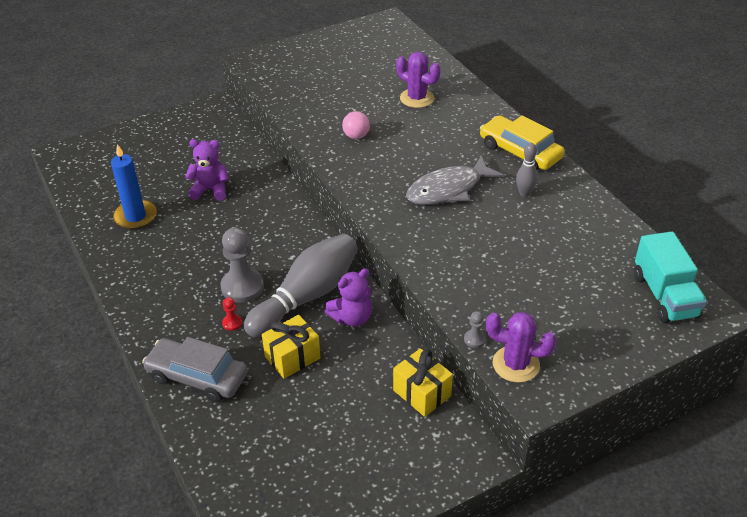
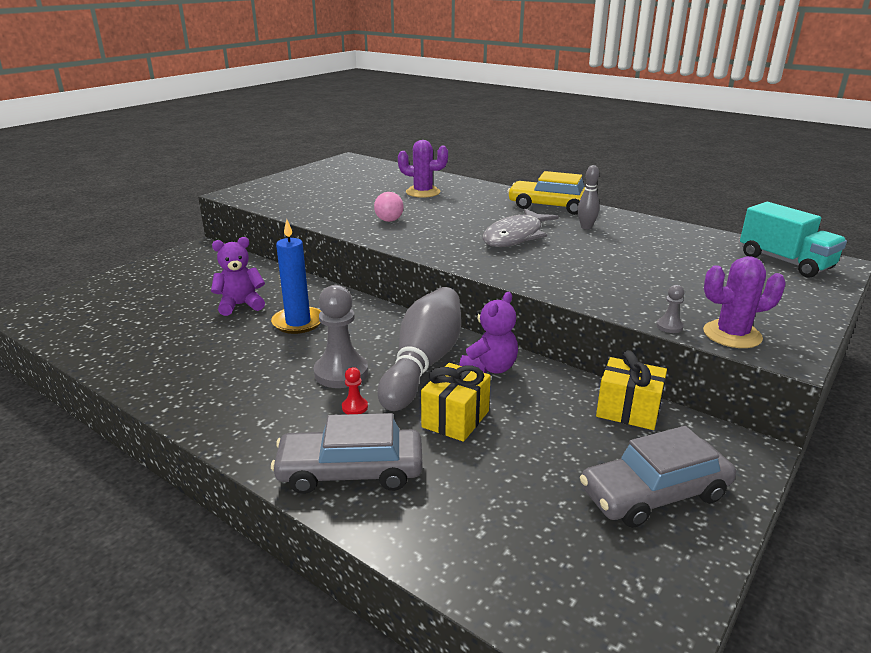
camera: 25 degrees left, 15 degrees down
blue candle [111,144,157,229] -> blue candle moved to [271,219,321,334]
none -> grey car [580,426,736,528]

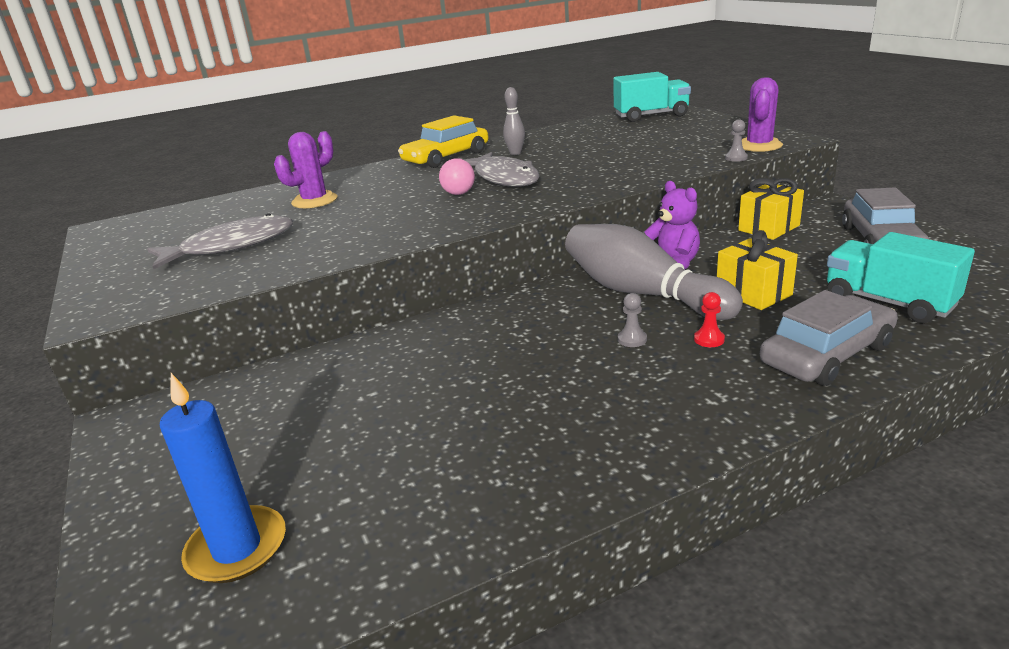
camera: 60 degrees left, 0 degrees up
purple teddy bear [211,237,265,316] -> none
blue candle [271,219,321,334] -> blue candle moved to [160,373,286,583]
grey car [271,413,423,494] -> grey car turned 150 degrees counterclockwise [760,290,898,386]
grey pawn [313,285,368,388] -> grey pawn [618,293,647,347], size x0.45
pink ball [374,192,404,222] -> pink ball moved to [439,158,475,195]
none -> grey fish [147,213,293,269]
none -> turquoise truck [827,232,975,323]

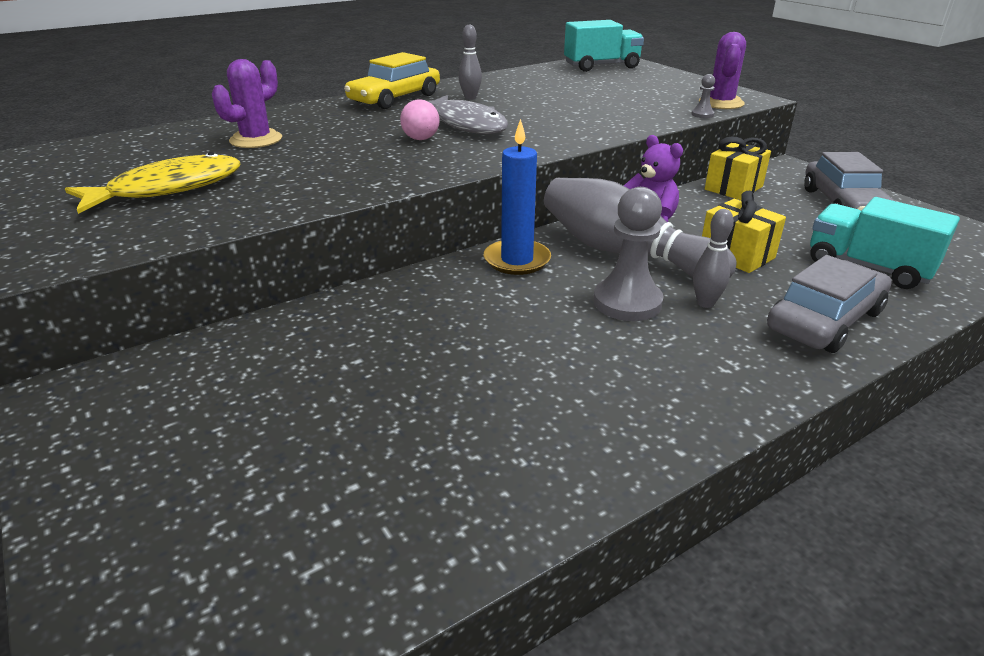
camera: 10 degrees left, 5 degrees up
grey fish [147,213,293,269] -> yellow fish [65,152,240,214]
blue candle [160,373,286,583] -> blue candle moved to [484,119,551,275]
grey pawn [618,293,647,347] -> grey pawn [593,187,663,321], size x2.24
red pawn [694,292,725,347] -> grey bowling pin [693,209,734,308]

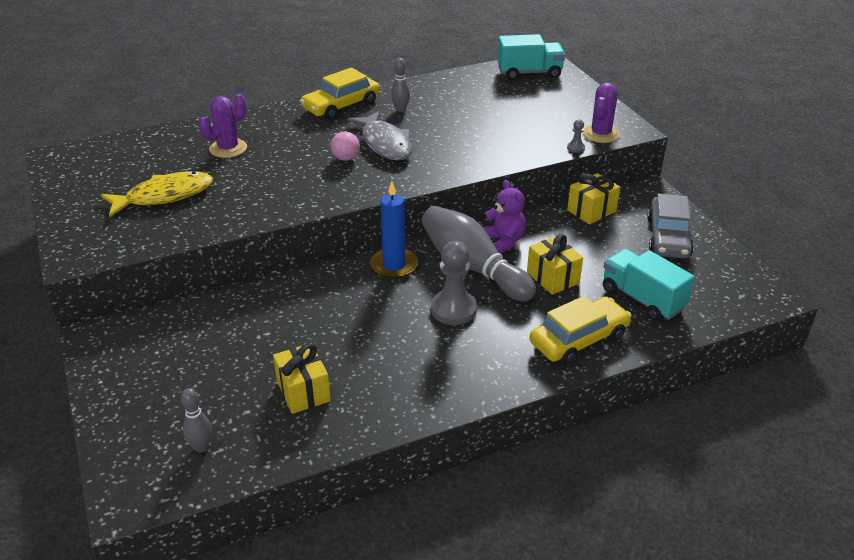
camera: 10 degrees right, 5 degrees up
grey bowling pin [693,209,734,308] -> grey bowling pin moved to [181,388,212,453]
grey car [767,255,892,353] -> yellow car [530,296,631,365]
none -> yellow gift [273,343,331,414]

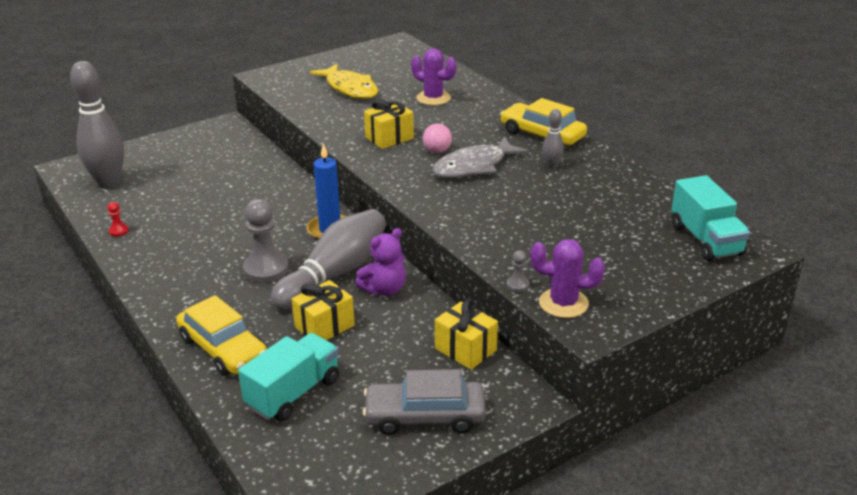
camera: 80 degrees right, 5 degrees down
grey bowling pin [181,388,212,453] -> grey bowling pin [70,61,124,188], size x2.23
yellow gift [273,343,331,414] -> yellow gift moved to [364,99,414,149]
none -> red pawn [108,202,129,236]

